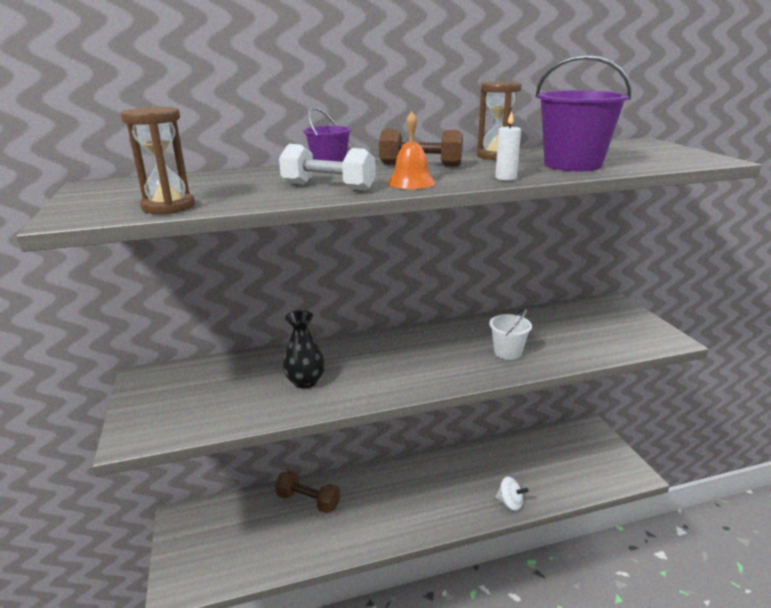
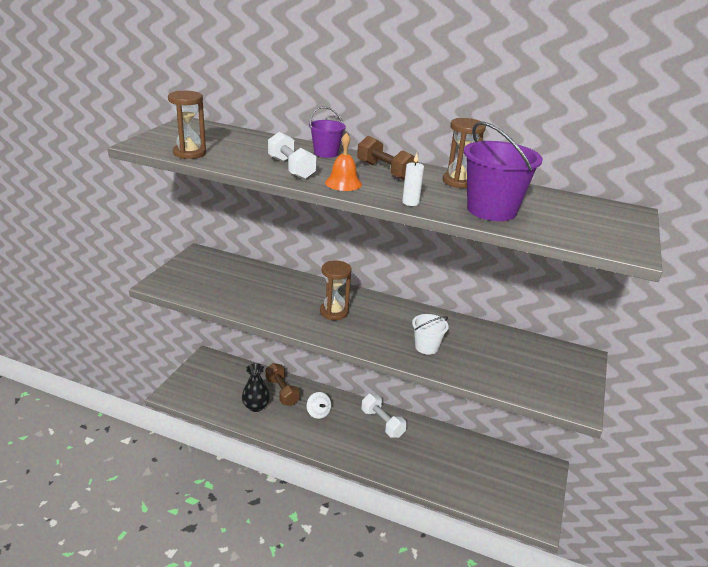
camera: 35 degrees right, 5 degrees up
black vase [282,310,325,389] -> black vase moved to [242,363,270,412]
white spinning top [496,477,529,511] -> white spinning top moved to [307,392,331,419]
none -> brown hourglass [320,261,352,320]
none -> white dumbbell [361,394,407,438]

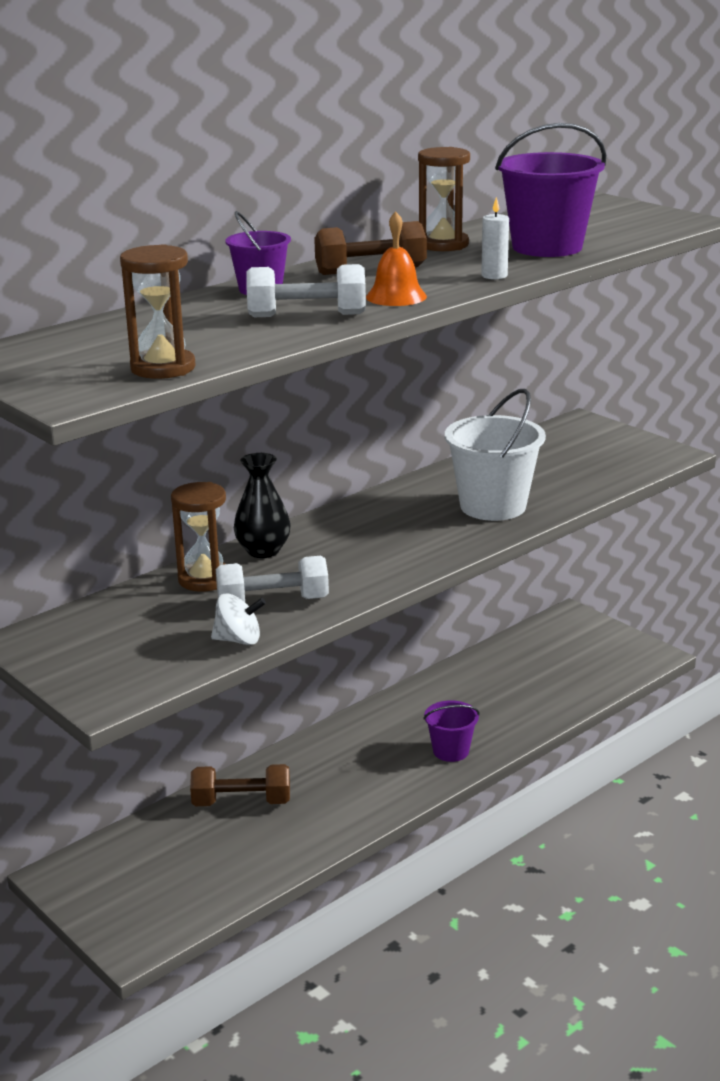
camera: 60 degrees left, 5 degrees down
black vase [242,363,270,412] -> black vase moved to [234,453,291,558]
white spinning top [307,392,331,419] -> white spinning top moved to [211,593,266,645]
brown hourglass [320,261,352,320] -> brown hourglass moved to [171,482,226,592]
white dumbbell [361,394,407,438] -> white dumbbell moved to [216,556,329,602]
white bucket [412,314,449,355] -> white bucket [445,389,546,521], size x1.76
none -> purple bucket [423,700,480,762]

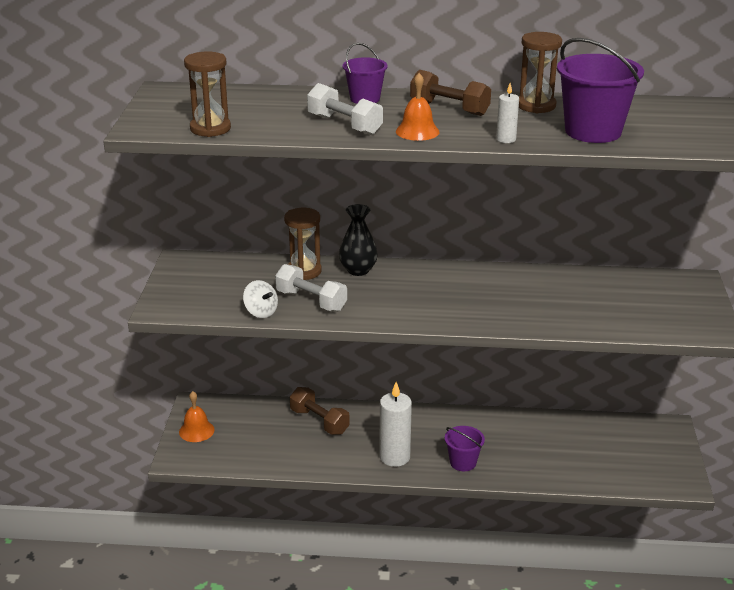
camera: 45 degrees right, 5 degrees up
white bucket [445,389,546,521] -> none
none -> orange bell [179,391,214,442]
none -> white candle [379,382,412,467]

